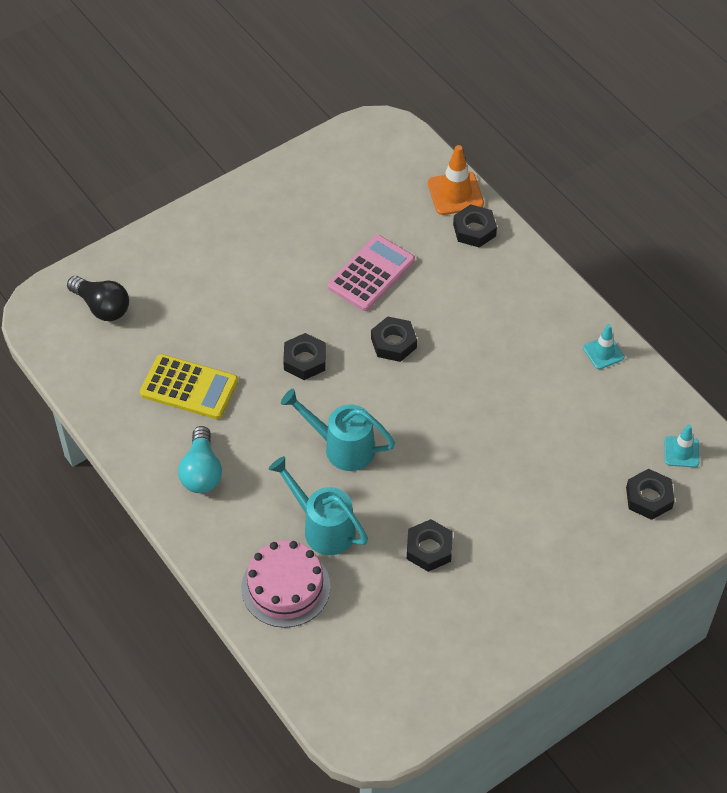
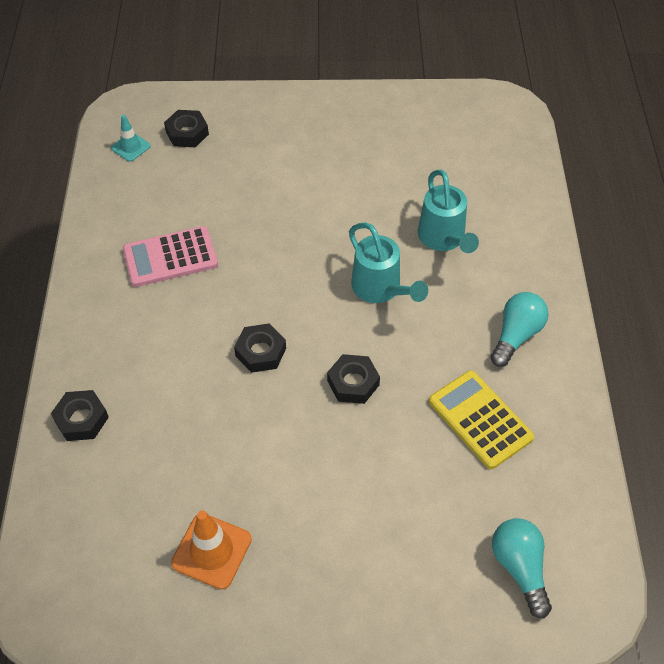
camera: 145 degrees left, 0 degrees up
black light bulb [67,276,129,321] -> turquoise light bulb [492,518,552,618]
pink cake [241,541,330,628] -> none
pink calculator [328,235,415,311] -> pink calculator moved to [123,226,218,287]
black nut [407,519,453,572] -> none
orange traffic cone [428,145,484,215] -> orange traffic cone moved to [171,511,252,589]
turquoise traffic cone [583,324,624,369] -> none

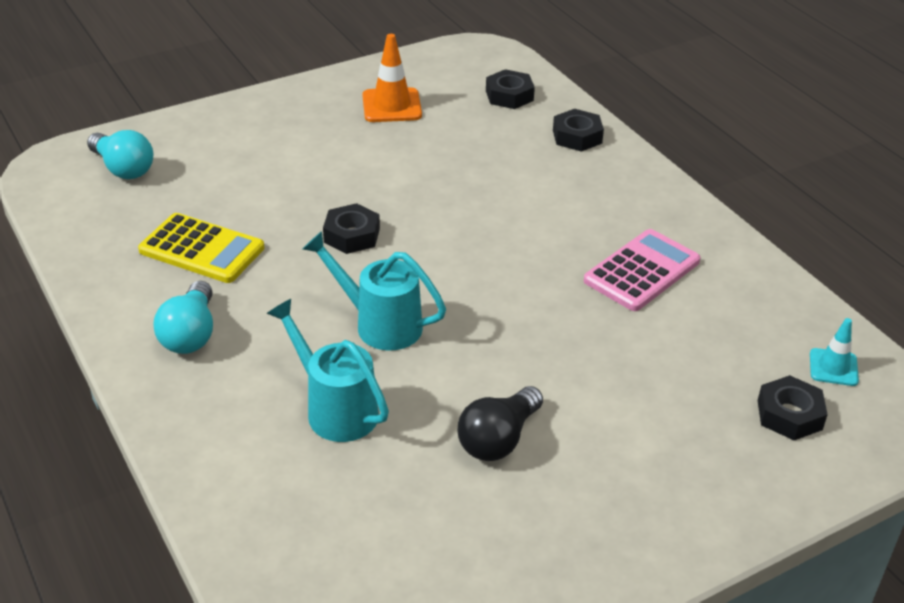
camera: 150 degrees right, 15 degrees down
black nut [234,323,286,373] -> black nut moved to [486,69,535,109]
none -> black light bulb [458,386,543,461]

